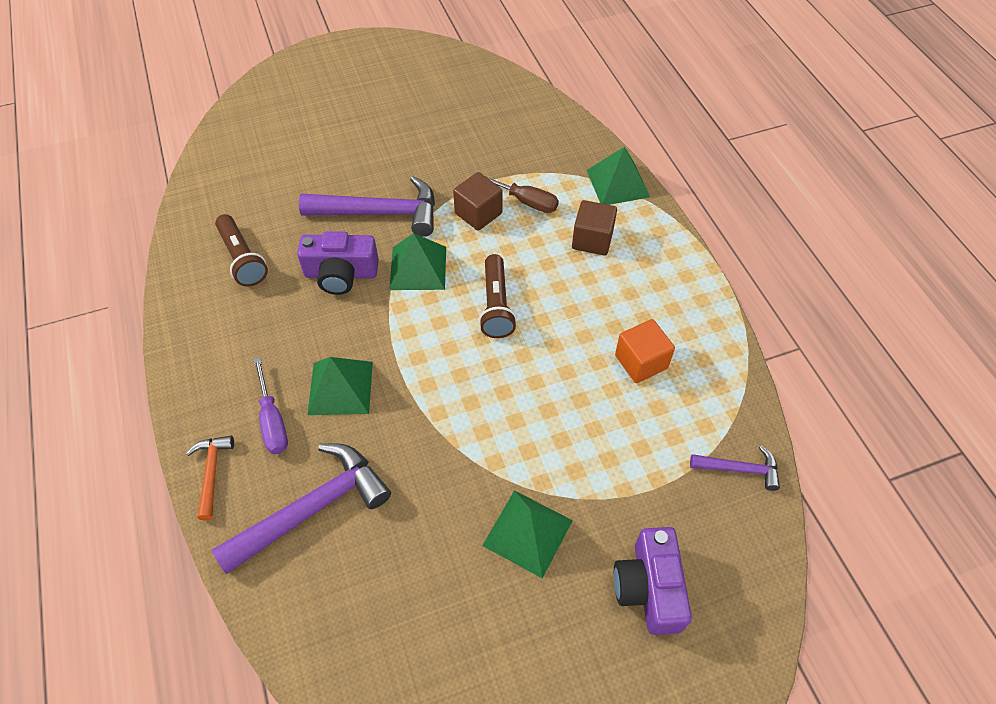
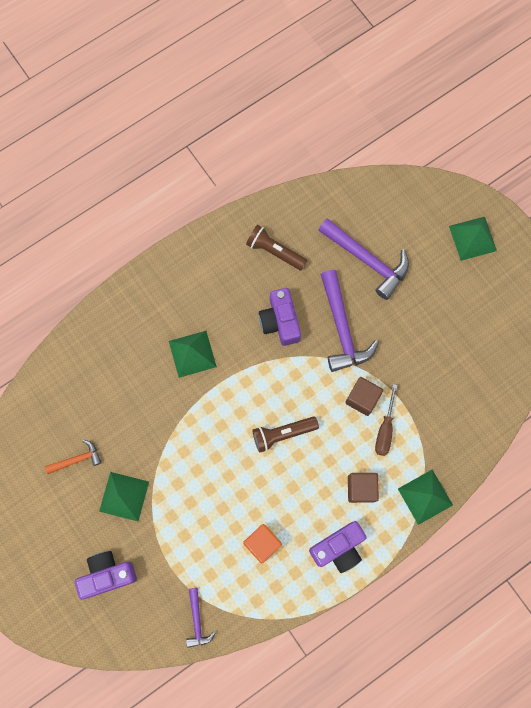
camera: 75 degrees right, 20 degrees up
orange hammer [186,436,234,520] -> orange hammer moved to [45,440,102,474]
purple hammer [212,443,391,574] -> purple hammer moved to [318,218,409,300]
brown flashlight [215,214,268,287] -> brown flashlight turned 75 degrees clockwise [246,225,307,271]
purple screwdriver [253,357,288,454] -> none
green pyramid [389,233,446,290] -> green pyramid moved to [449,217,497,261]
none -> purple camera [309,521,366,573]

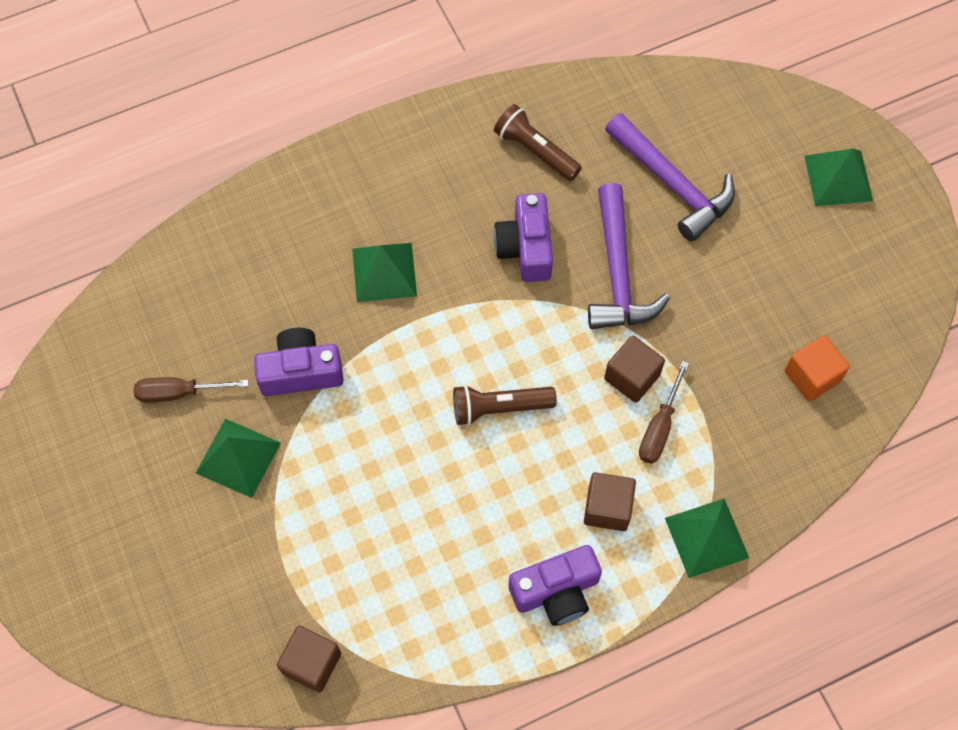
camera: 10 degrees right, 10 degrees down
orange hammer [45,440,102,474] -> brown screwdriver [133,377,249,403]
purple camera [75,551,137,600] -> purple camera moved to [254,328,344,396]
purple hammer [186,588,215,648] -> brown cube [277,626,341,693]
orange cube [243,524,282,563] -> orange cube moved to [784,335,850,402]

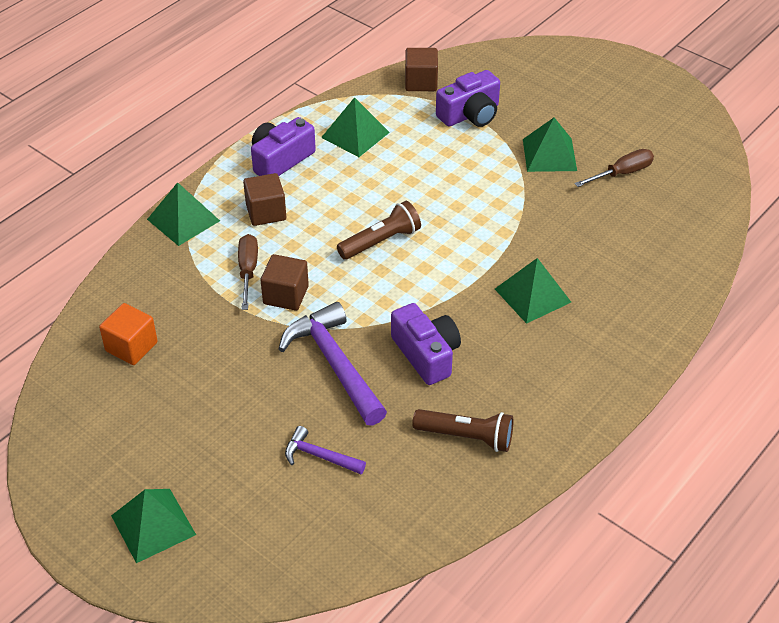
camera: 155 degrees right, 20 degrees down
purple camera [254,328,344,396] -> purple camera moved to [436,70,500,127]
purple hammer [605,113,735,242] -> purple hammer [285,426,366,474], size x0.52
none -> green pyramid [321,97,390,157]

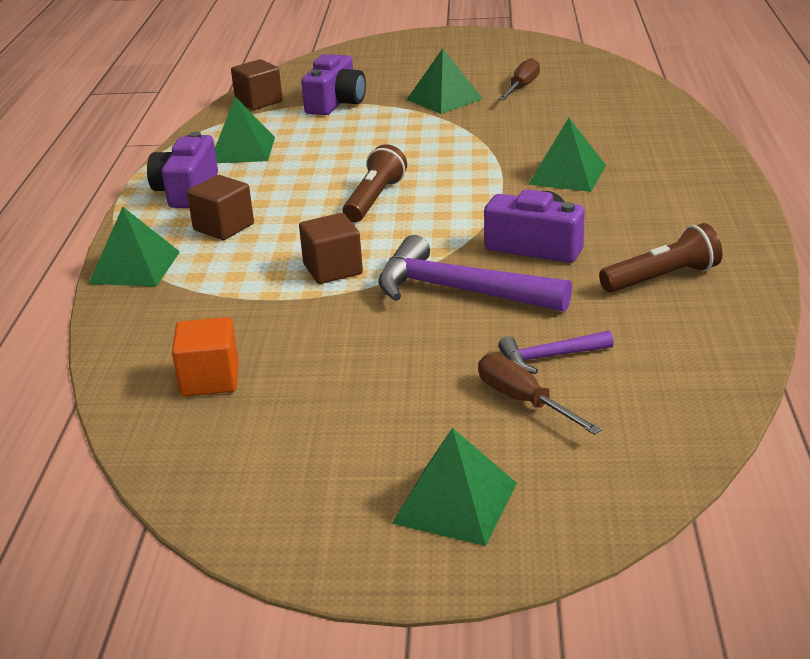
camera: 35 degrees left, 15 degrees down
brown screwdriver [238,234,258,310] -> brown screwdriver moved to [478,354,602,435]

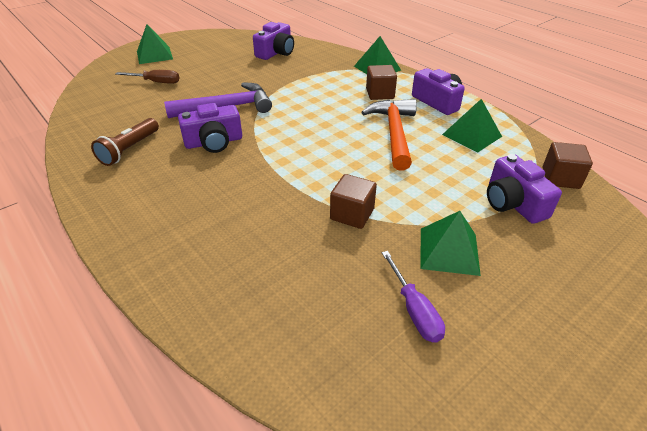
camera: 135 degrees right, 10 degrees up
orange cube [172,317,239,397] -> purple camera [253,22,294,60]
brown cube [299,213,363,284] -> brown cube moved to [330,174,377,229]
brown flashlight [343,144,407,222] -> none
purple hammer [498,330,614,374] -> none
brown screwdriver [499,58,540,100] -> purple screwdriver [382,251,445,342]
green pyramid [528,118,606,192] -> none
none -> orange hammer [361,99,417,170]

